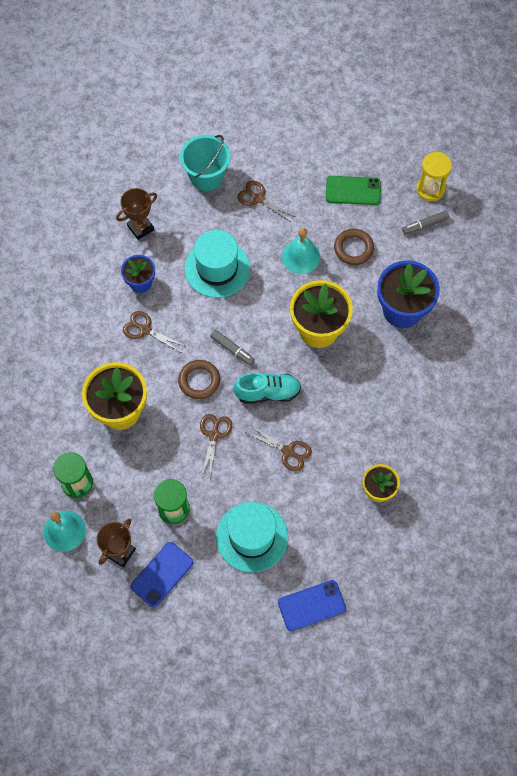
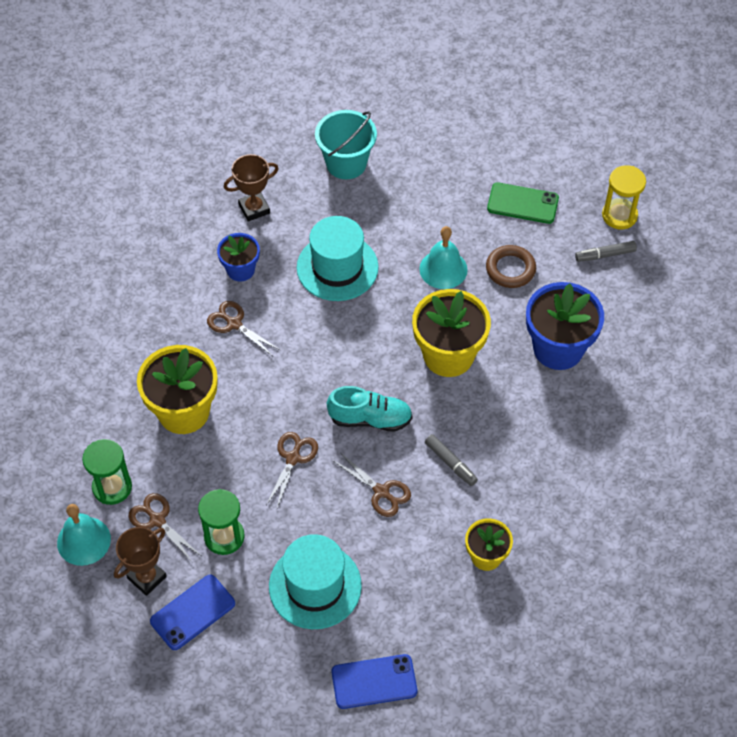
camera: 10 degrees right, 10 degrees down
brown ring [178,360,220,399] -> none
grey marker [210,330,255,365] -> grey marker moved to [425,434,478,486]
brown scissors [237,181,295,223] -> brown scissors moved to [129,493,201,563]

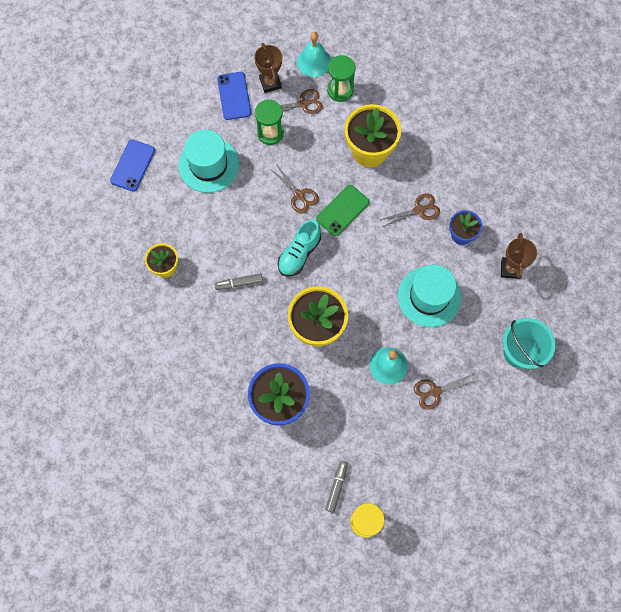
camera: 120 degrees right, 15 degrees up
brown scissors [334,453,411,517] -> brown scissors moved to [414,374,476,410]
brown ring [486,245,536,288] -> none
green phone [487,182,559,224] -> green phone moved to [316,185,370,236]

